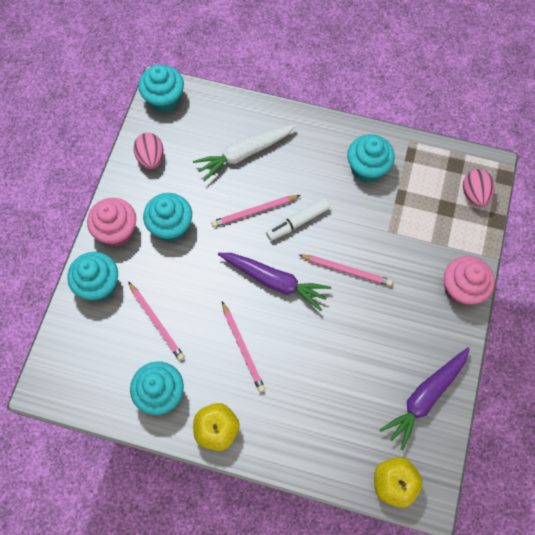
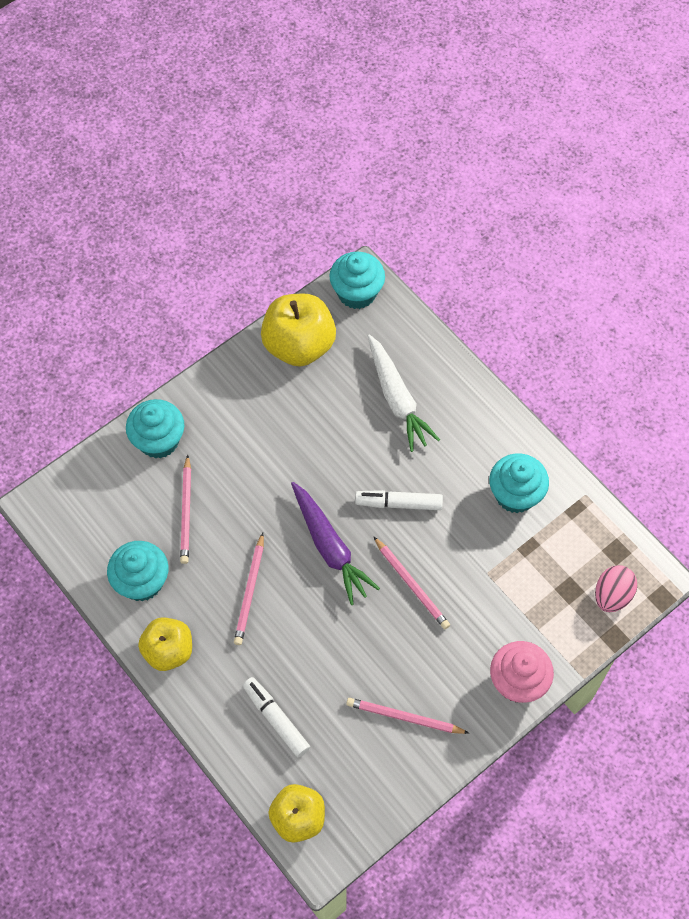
camera: 35 degrees right, 5 degrees down
pink cupcake [87,198,136,247] -> none
pink egg [133,133,164,169] -> yellow apple [261,293,336,367]
turquoise cupcake [143,193,192,242] -> none
white carrot [193,124,296,181] -> white carrot turned 120 degrees counterclockwise [368,334,440,452]
pink pencil [211,195,300,227] -> pink pencil moved to [346,698,469,734]
purple carrot [380,347,470,450] -> none
none -> white marker [243,677,310,757]

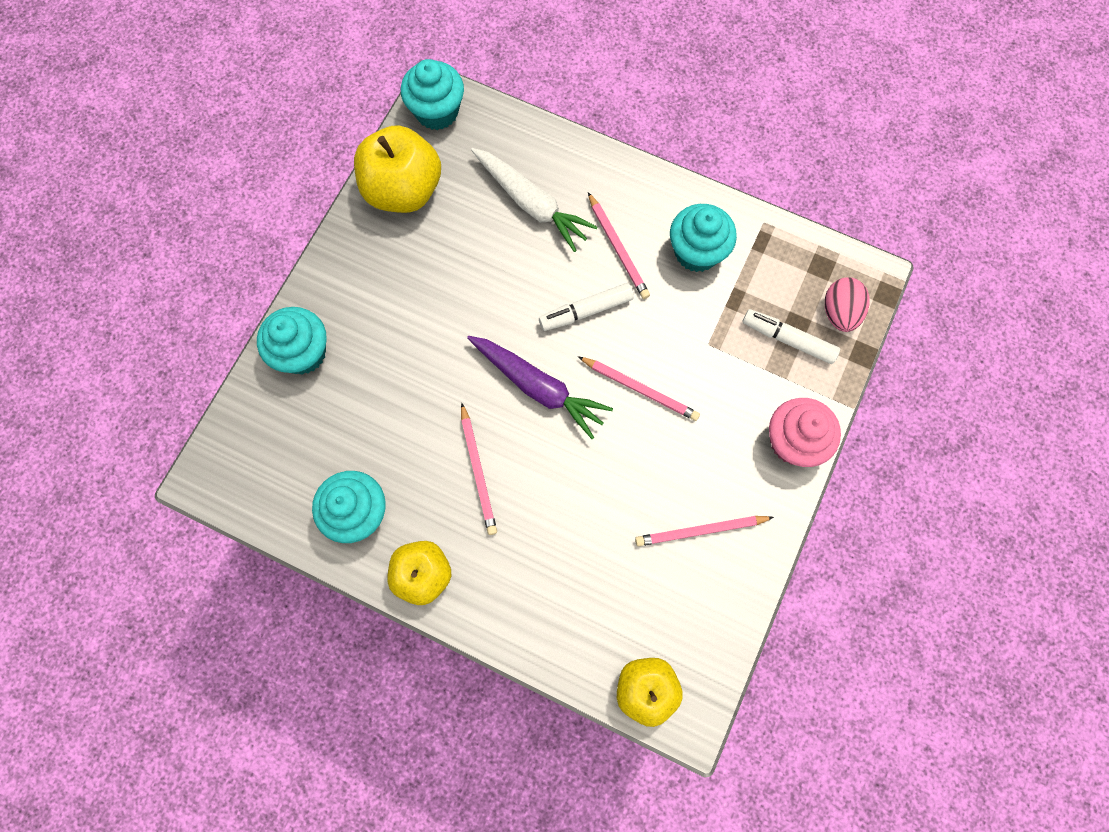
camera: 25 degrees left, 10 degrees up
pink pencil [180,455,191,564] -> pink pencil moved to [588,192,650,299]
white marker [243,677,310,757] -> white marker moved to [743,309,840,364]

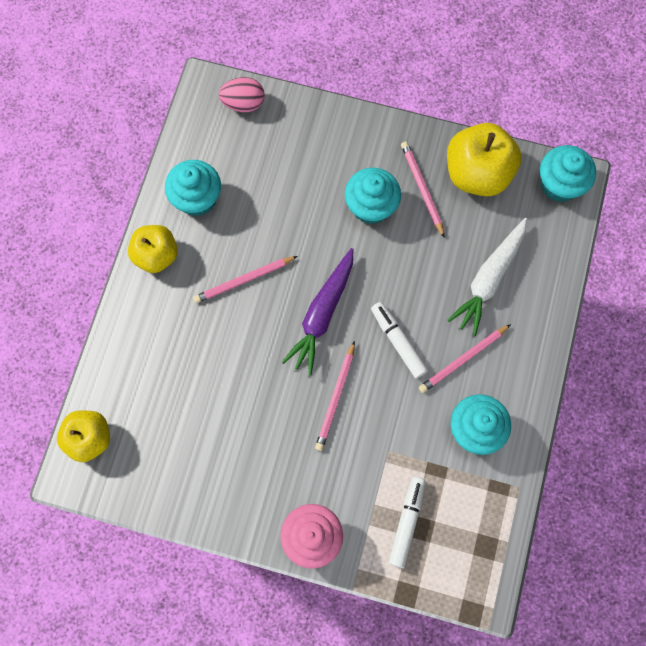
camera: 80 degrees right, 0 degrees up
turquoise cupcake [257,307,327,375] -> turquoise cupcake moved to [345,168,401,224]
pink pencil [635,516,774,546] -> pink pencil moved to [401,141,445,238]
pink egg [825,277,870,332] -> pink egg moved to [218,77,265,112]

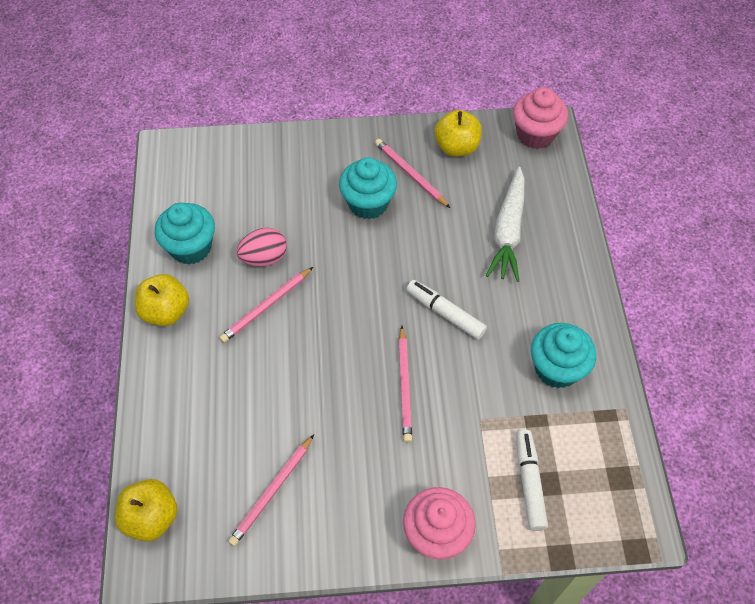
camera: 20 degrees left, 15 degrees down
pink egg [218,77,265,112] -> pink egg moved to [237,228,287,267]
purple carrot [282,248,353,375] -> none
pink pencil [419,324,511,393] -> pink pencil moved to [228,434,314,547]
yellow apple [447,123,522,196] -> yellow apple [434,110,482,157], size x0.65
turquoise cupcake [540,145,596,202] -> pink cupcake [513,87,568,149]

